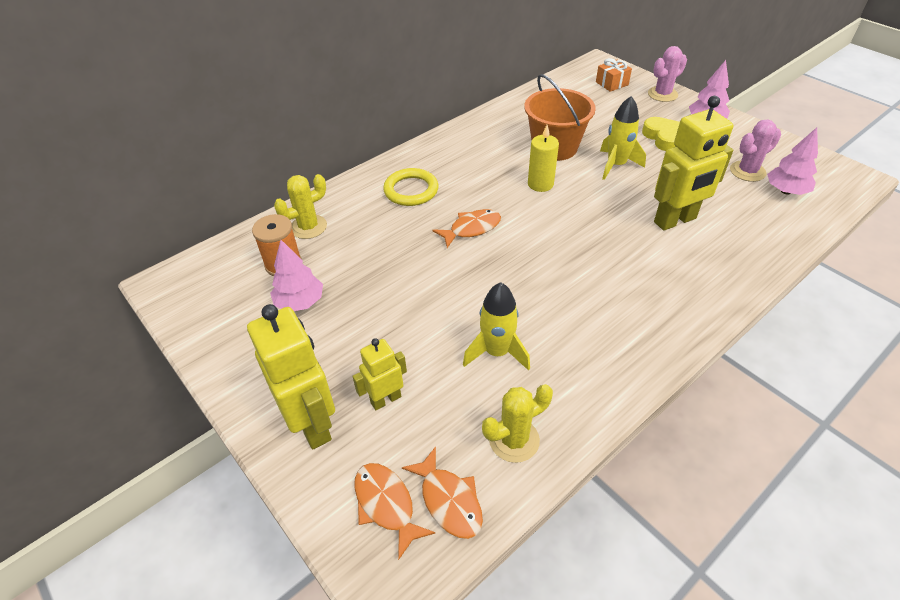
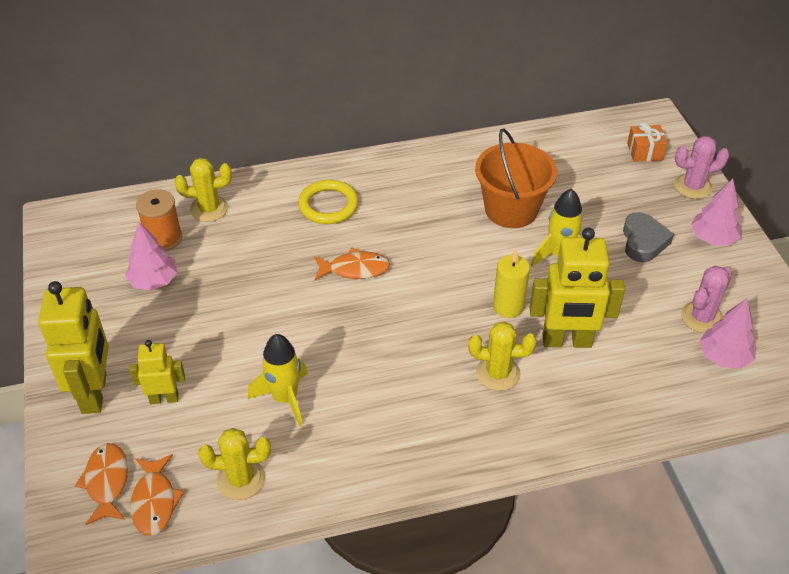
camera: 25 degrees right, 0 degrees up
yellow candle [528,125,559,192] -> yellow candle moved to [493,249,530,318]
yellow heart [642,117,680,151] -> grey heart [623,212,674,262]
pink cactus [730,120,781,182] -> pink cactus turned 45 degrees counterclockwise [681,266,732,333]
none -> yellow cactus [468,322,536,391]

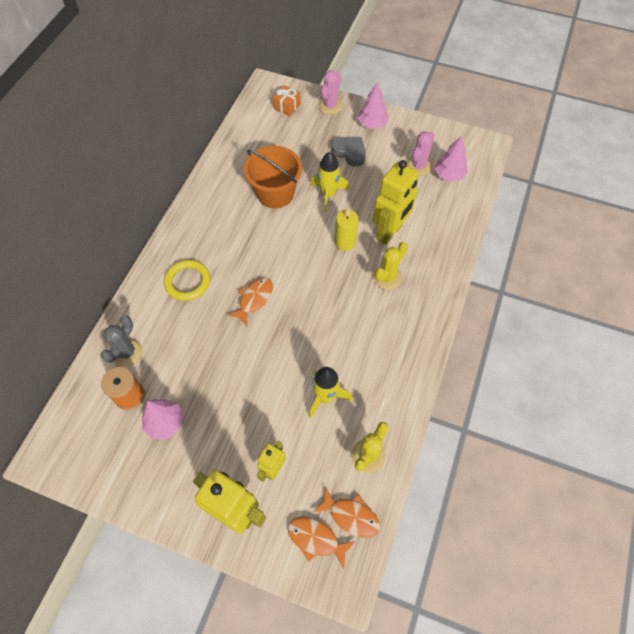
camera: 55 degrees left, 15 degrees up
yellow cactus [175,158,232,222] -> grey cactus [100,316,143,367]
pink cactus [681,266,732,333] -> pink cactus turned 45 degrees clockwise [407,131,435,176]

